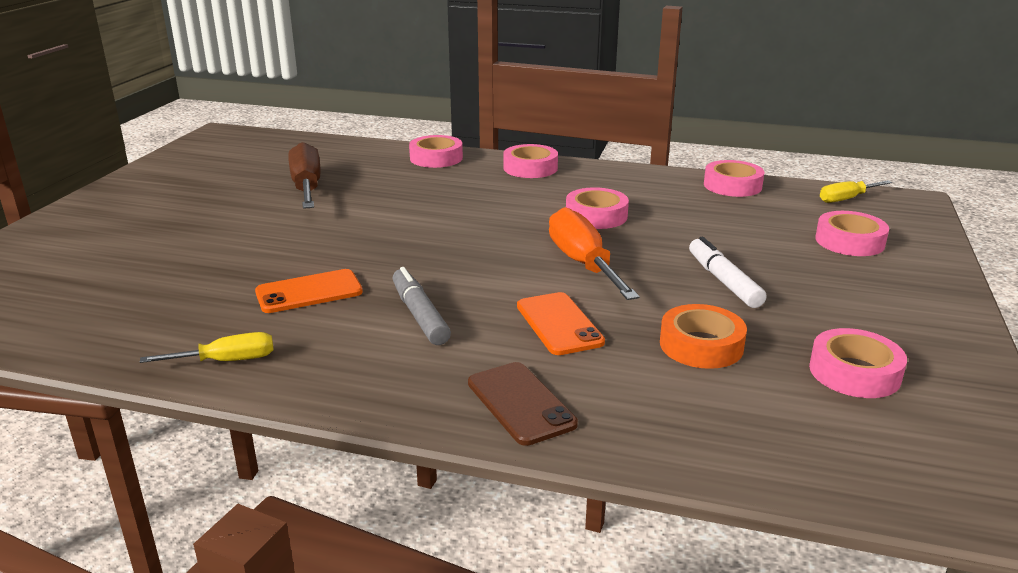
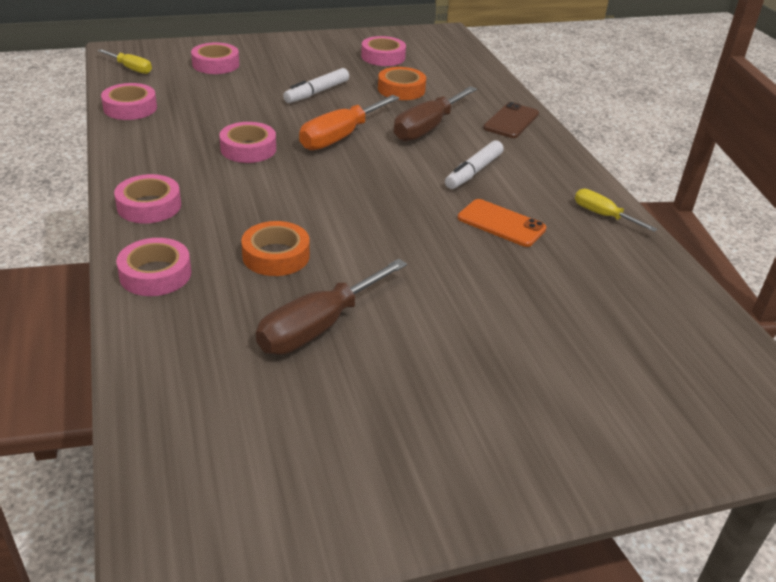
camera: 125 degrees left, 10 degrees up
grey marker [392,267,451,345] -> white marker [445,140,504,189]
orange phone [517,292,605,355] -> brown screwdriver [394,86,477,141]
none -> orange tape [241,221,310,276]

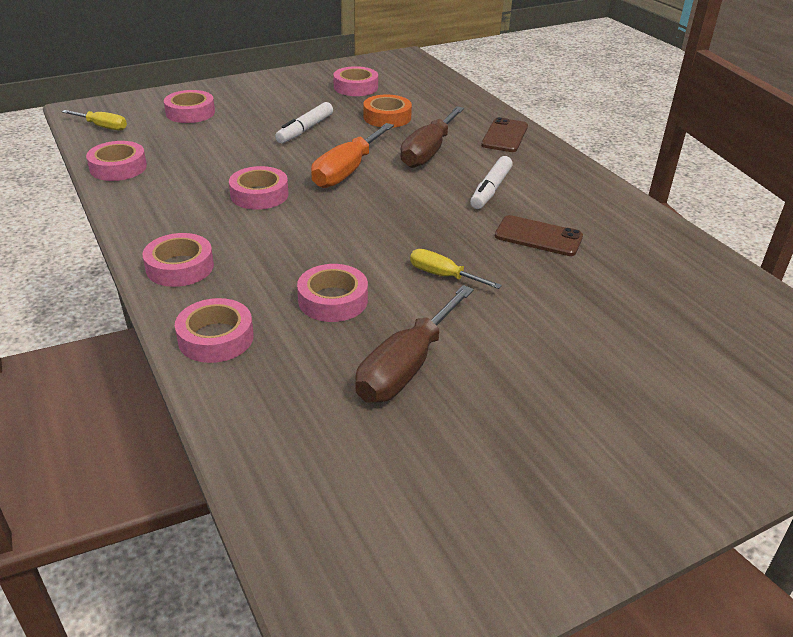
camera: 10 degrees left, 0 degrees up
orange tape [241,221,310,276] -> pink tape [297,264,368,322]
orange phone [457,199,546,247] -> brown phone [495,215,583,256]
yellow screwdriver [575,189,657,232] -> yellow screwdriver moved to [410,249,502,289]

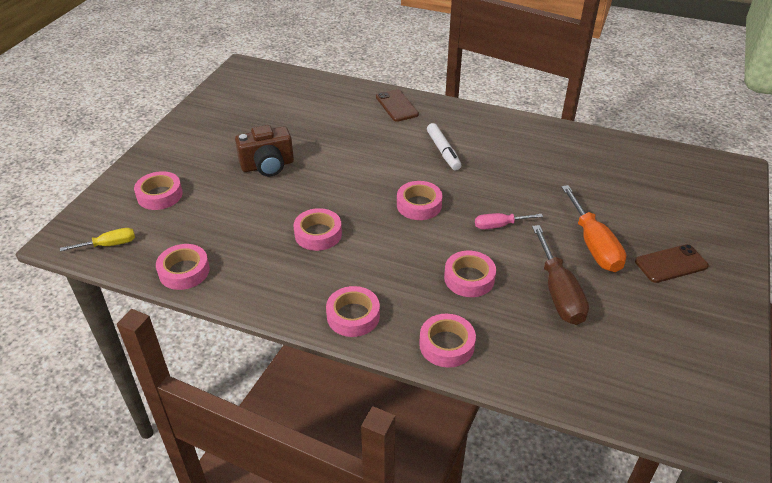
camera: 40 degrees left, 5 degrees up
white marker [275,102,333,143] -> brown camera [235,125,294,177]
orange screwdriver [311,123,394,188] -> orange screwdriver moved to [561,185,626,272]
pink tape [333,66,378,96] -> pink tape moved to [397,181,442,220]
orange tape [363,95,412,128] -> none
brown screwdriver [400,106,464,168] -> none
yellow screwdriver [410,249,502,289] -> pink screwdriver [475,213,543,229]
brown phone [495,215,583,256] -> brown phone moved to [635,244,709,283]

